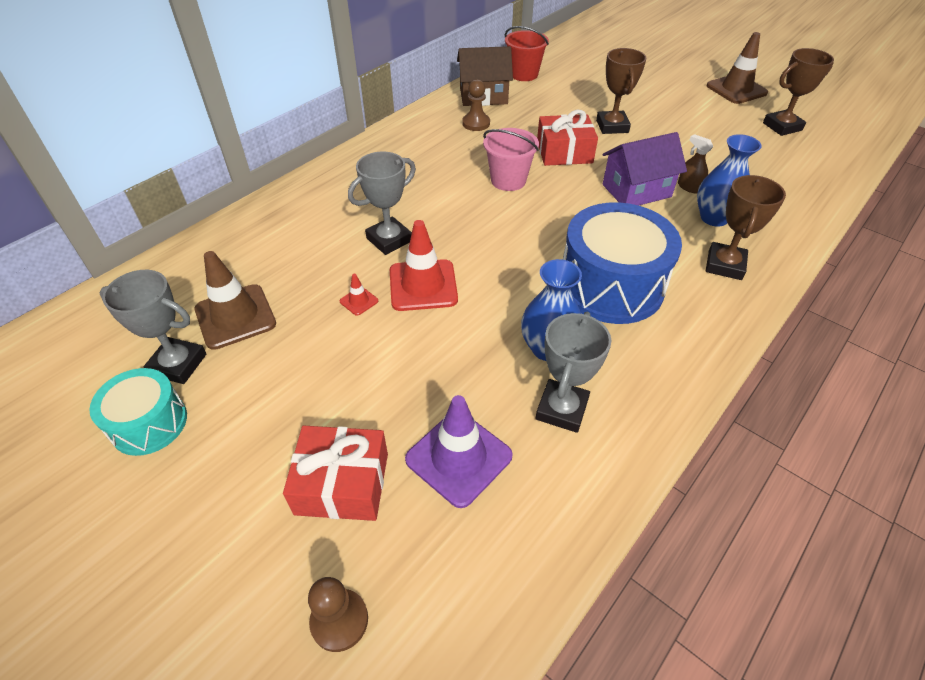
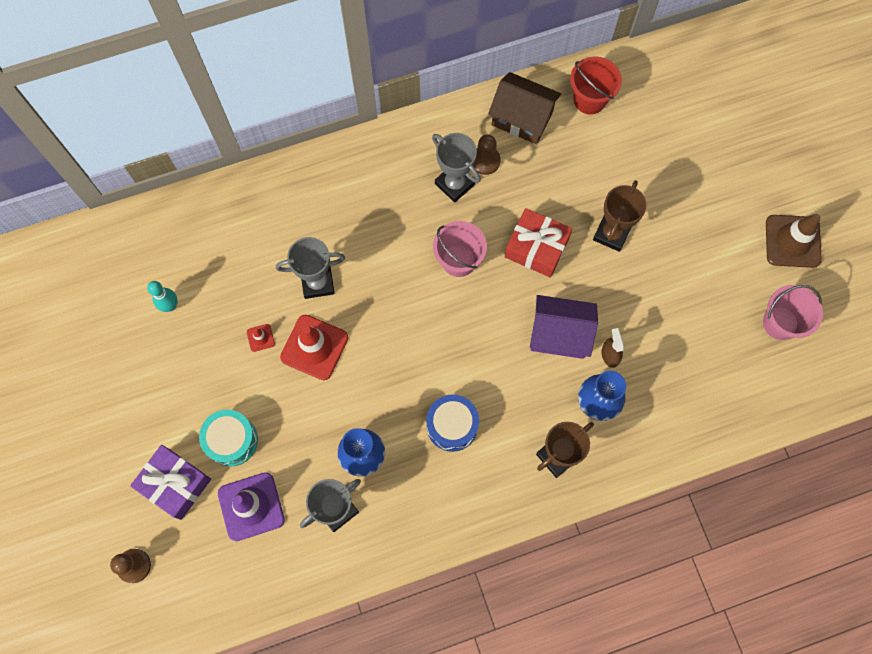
camera: 30 degrees right, 25 degrees up
turquoise drum [89,368,187,456] -> turquoise drum moved to [199,409,258,467]
grey trophy [100,270,207,384] -> grey trophy moved to [432,133,481,203]
brown traffic cone [195,251,276,350] -> turquoise bowling pin [147,281,178,312]
red gift [283,426,388,521] -> purple gift [130,445,211,520]
blue drum [563,202,682,324] -> blue drum [426,394,479,452], size x0.57
brown trophy [763,48,834,136] -> pink bucket [763,285,823,340]

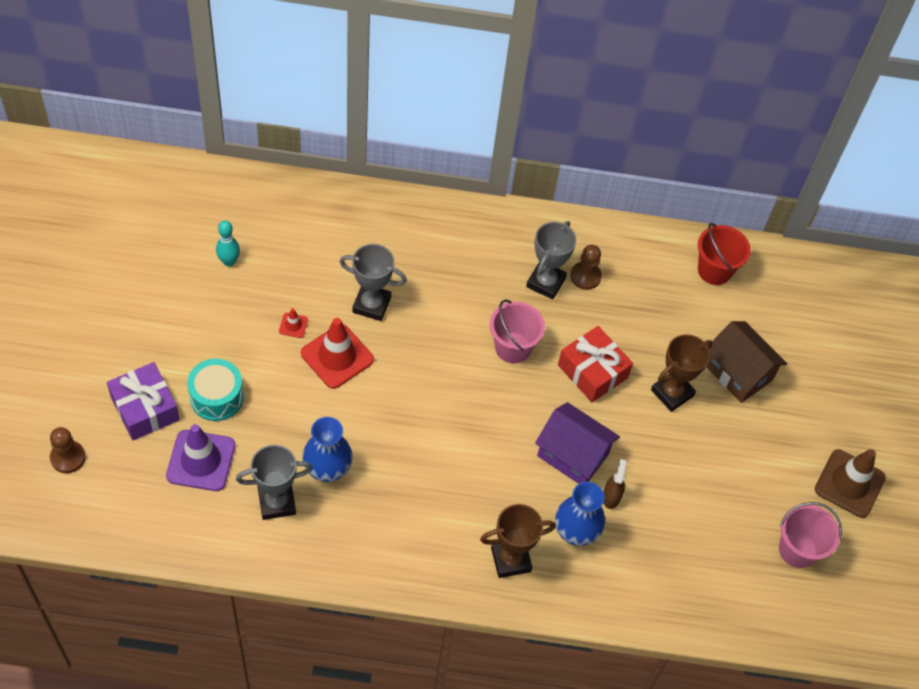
camera: 20 degrees right, 15 degrees down
blue drum [426,394,479,452] -> none
grey trophy [432,133,481,203] -> grey trophy turned 45 degrees clockwise [526,221,576,299]
brown house [488,72,561,144] -> brown house moved to [706,321,787,403]

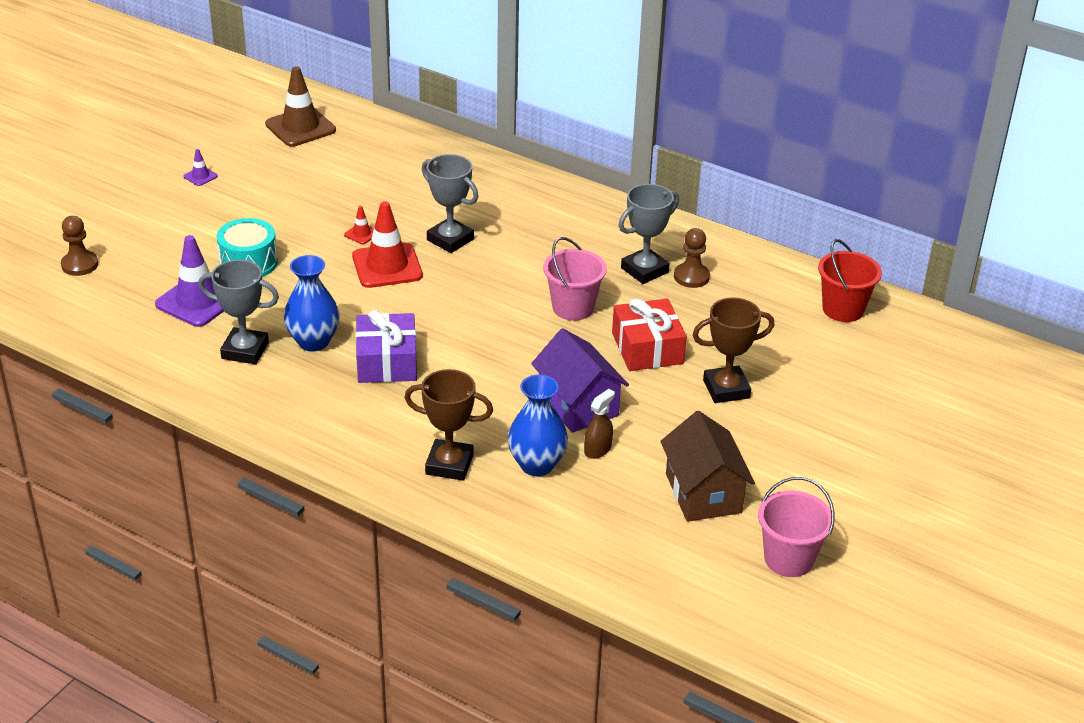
camera: 30 degrees right, 20 degrees down
purple gift [107,362,180,440] -> purple gift moved to [356,310,417,383]
turquoise bowling pin [216,220,240,267] -> none
brown house [706,321,787,403] -> brown house moved to [660,411,755,522]
brown traffic cone [815,449,886,518] -> brown traffic cone moved to [265,66,336,147]
none -> purple traffic cone [184,149,218,186]

